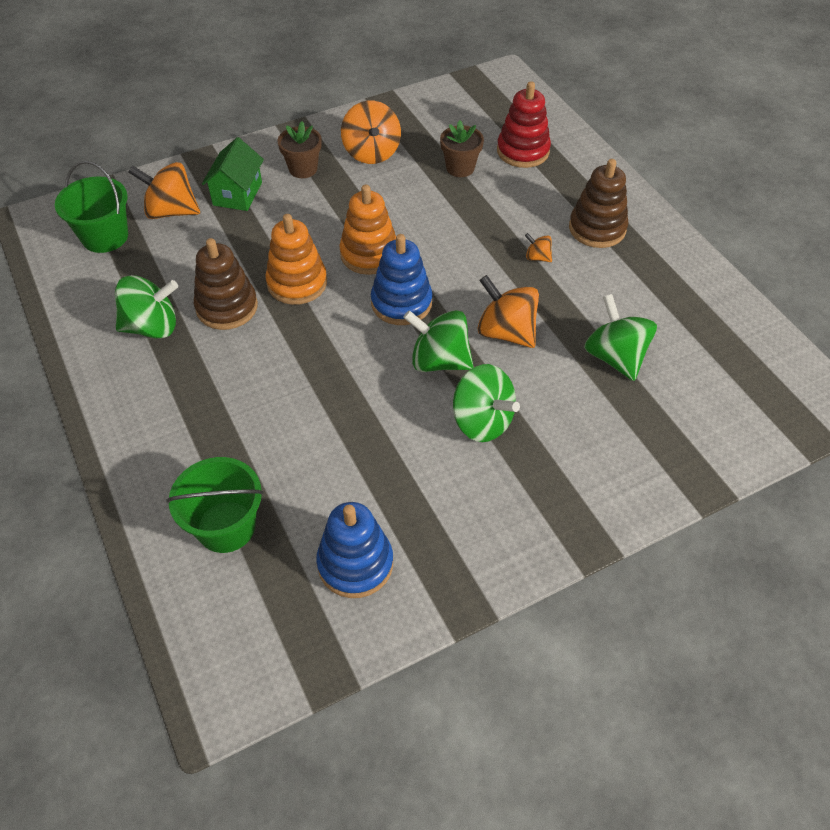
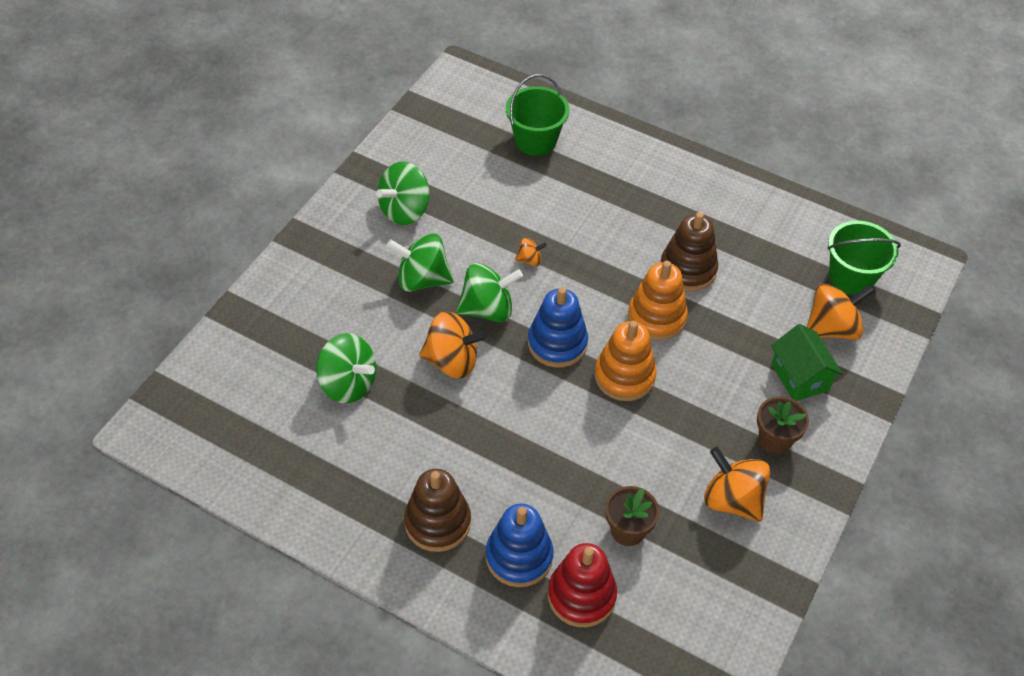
camera: 145 degrees right, 0 degrees up
green spinning top [115,275,178,339] -> green spinning top moved to [376,162,429,225]
blue stacking toy [316,502,393,598] -> blue stacking toy moved to [486,503,553,587]
orange spinning top [525,233,552,262] -> orange spinning top moved to [515,238,547,266]

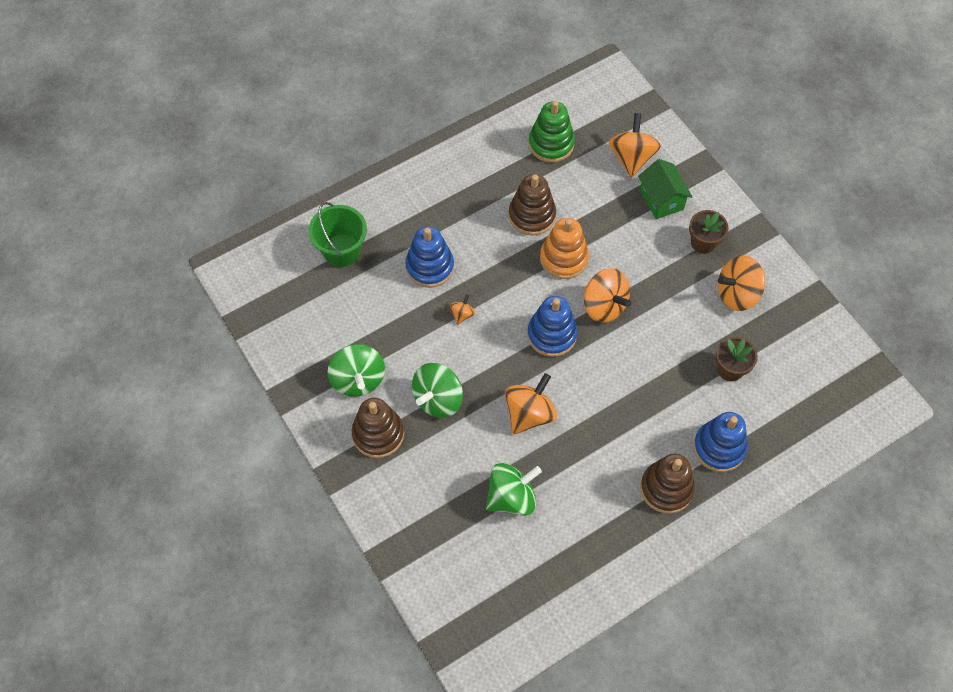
camera: 60 degrees left, 10 degrees up
green spinning top [456,263,523,322] -> none
red stacking toy [548,543,617,627] -> none
orange stacking toy [595,321,657,401] -> orange spinning top [584,268,631,323]
green house [771,324,843,401] -> green house turned 60 degrees clockwise [638,159,693,219]
green bucket [827,221,901,295] -> none
none -> brown stacking toy [352,398,404,458]
none -> blue stacking toy [405,226,454,288]
none -> green stacking toy [529,101,575,163]

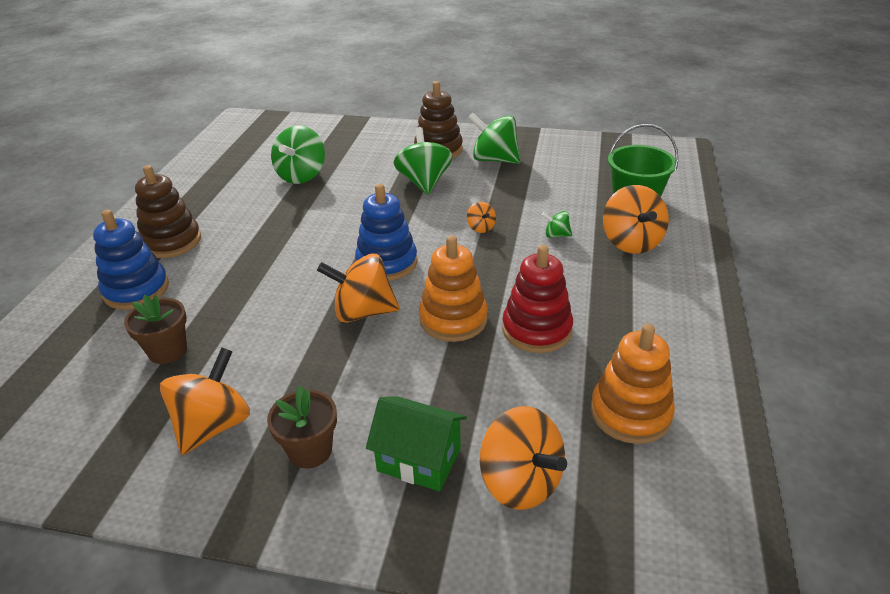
camera: 135 degrees right, 25 degrees down
blue stacking toy [405,226,454,288] -> green spinning top [542,211,572,238]
orange spinning top [505,373,557,434] -> orange spinning top moved to [603,185,669,254]
brown stacking toy [509,174,556,236] -> red stacking toy [502,245,573,353]
green stacking toy [529,101,575,163] -> orange stacking toy [591,324,675,444]

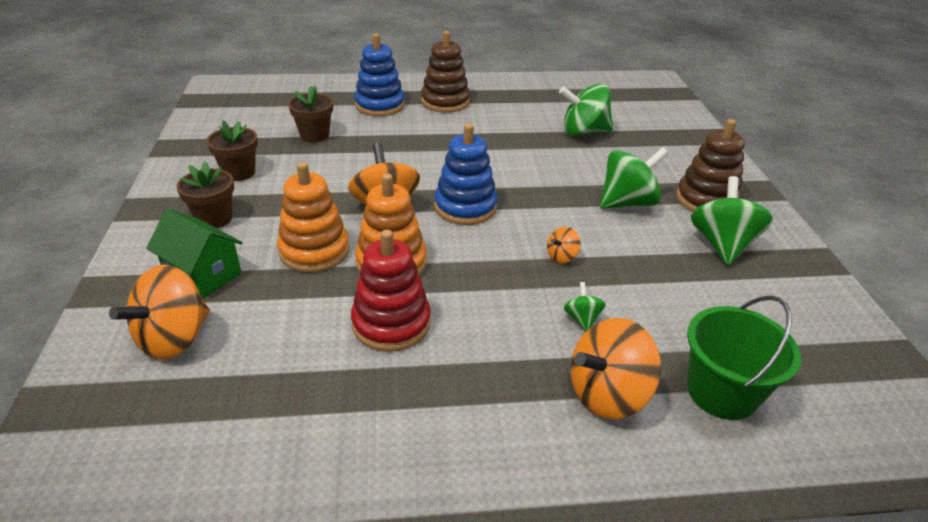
camera: 70 degrees right, 0 degrees up
orange spinning top [160,347,250,455] -> brown flower pot [206,121,258,181]
green house [366,396,467,492] -> green house turned 60 degrees counterclockwise [146,209,243,299]
orange stacking toy [591,324,675,444] -> orange stacking toy moved to [277,162,349,273]

